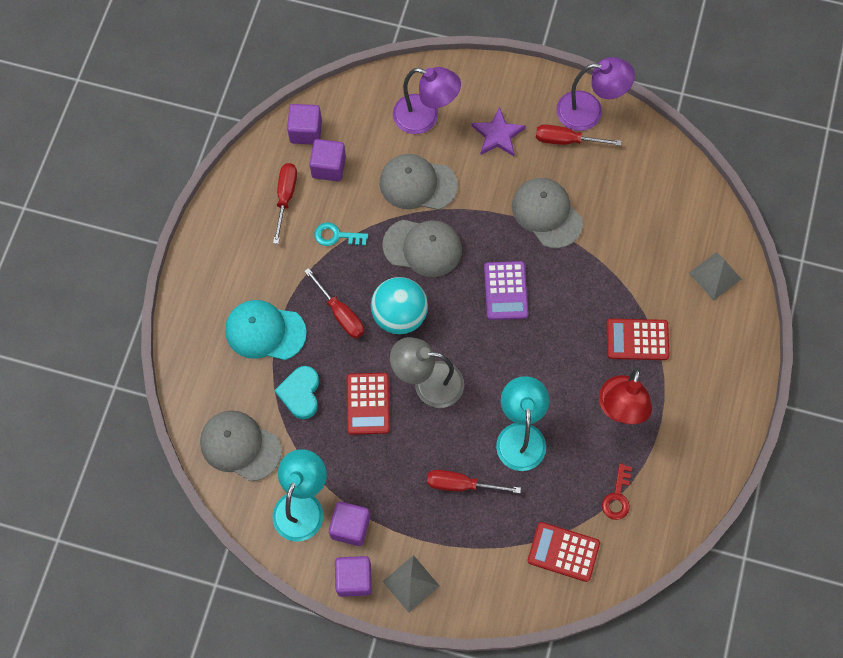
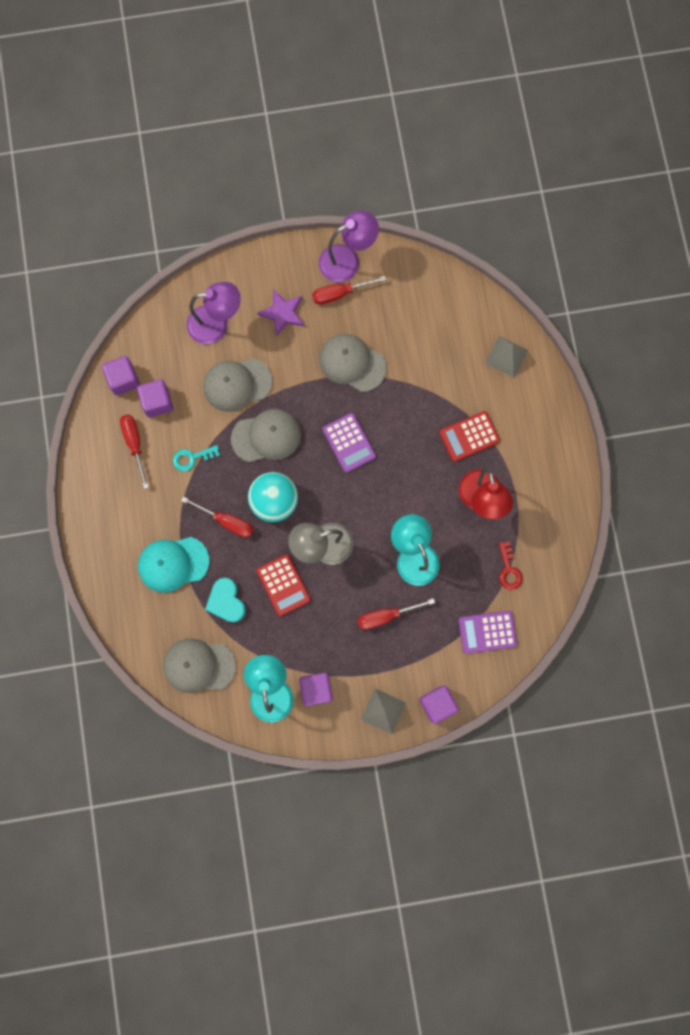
camera: 25 degrees left, 10 degrees up
purple cube [335,556,372,597] -> purple cube moved to [419,686,459,724]
red calculator [527,522,600,582] -> purple calculator [458,611,517,654]

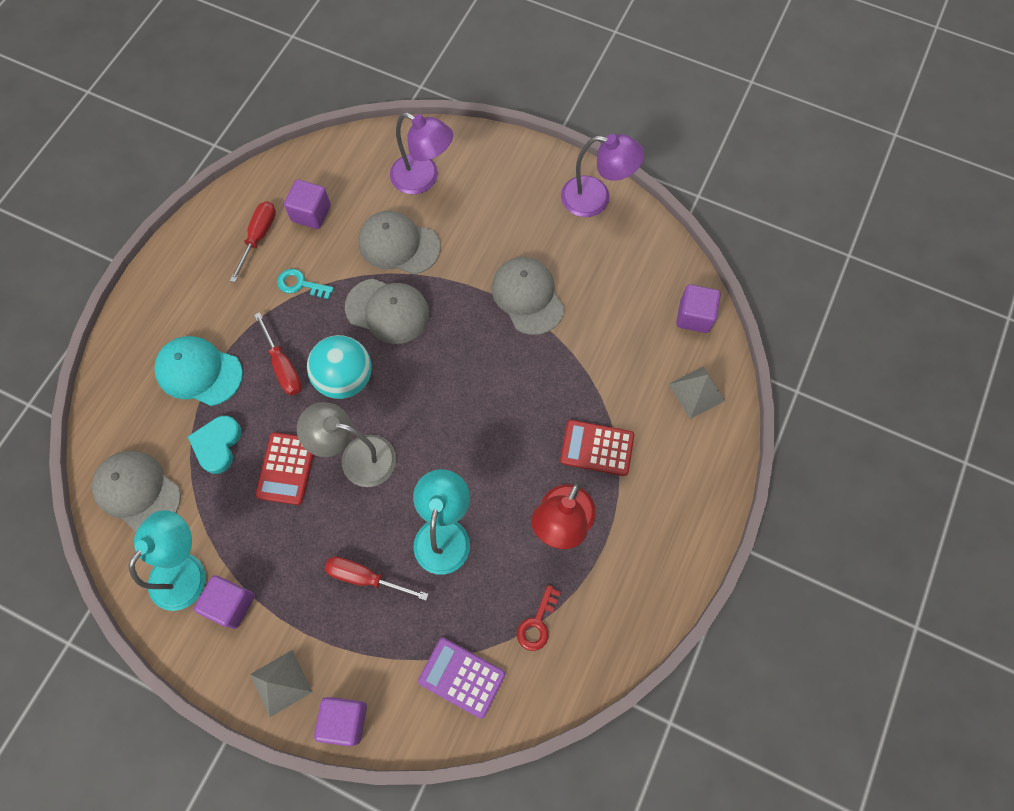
camera: 35 degrees right, 10 degrees down
purple cube [102,356,140,395] -> purple cube moved to [676,284,721,333]
purple star [257,289,304,337] -> none
red screwdriver [312,276,386,305] -> none
purple calculator [322,413,376,473] -> none

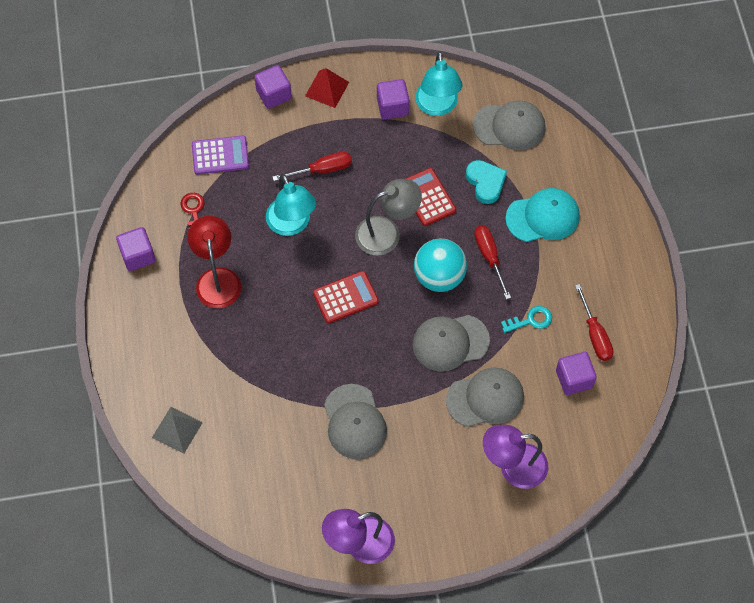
camera: 145 degrees right, 5 degrees down
grey pyramid [250,650,312,717] -> red pyramid [305,68,349,108]
red screwdriver [254,312,302,395] -> red screwdriver turned 45 degrees clockwise [474,225,511,299]
grey cap [492,257,564,335] -> grey cap turned 45 degrees clockwise [324,384,387,459]
red calculator [560,420,634,476] -> red calculator moved to [313,271,379,323]
purple cube [676,284,721,333] -> purple cube moved to [116,227,156,271]

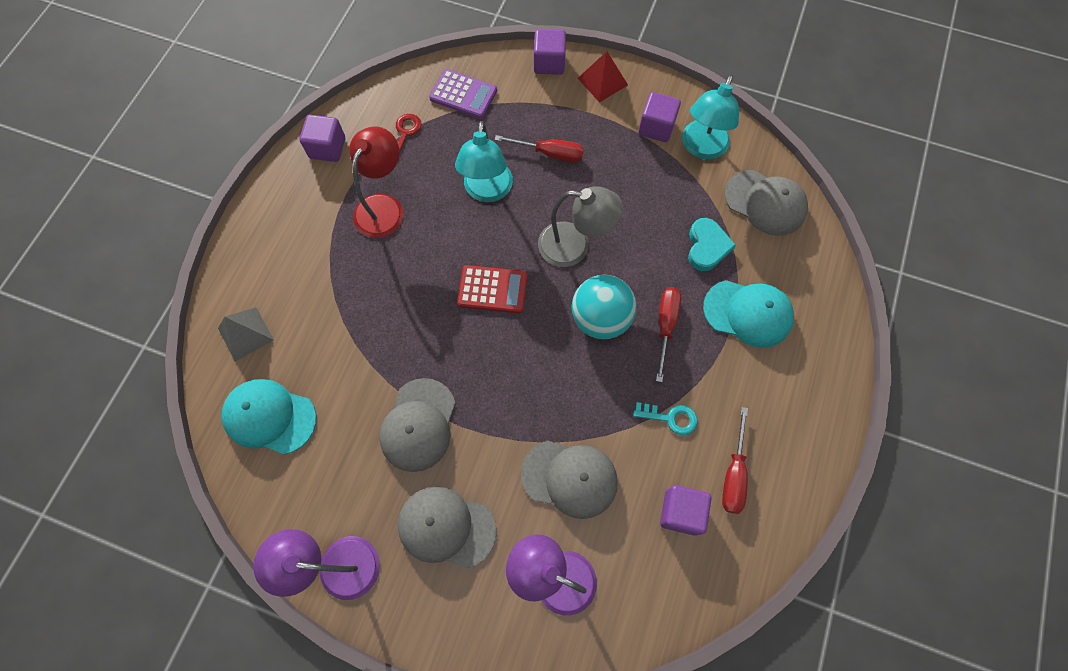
camera: 30 degrees right, 5 degrees up
red calculator [405,168,456,226] -> none
grey cap [413,315,490,372] -> grey cap moved to [398,486,497,569]
none -> turquoise cap [222,379,316,455]

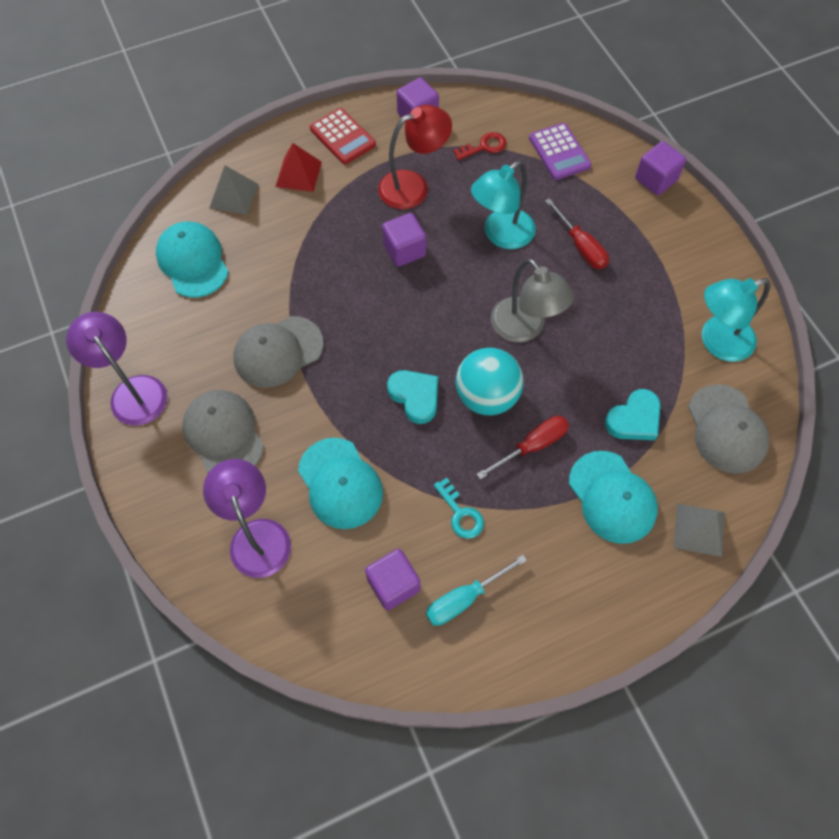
camera: 45 degrees right, 5 degrees down
red calculator [457,265,528,313] -> red calculator moved to [310,108,376,164]
grey cap [521,440,618,519] -> turquoise cap [298,438,383,529]
red pyramid [578,52,628,102] -> red pyramid moved to [275,143,322,192]
purple cube [638,92,681,142] -> purple cube moved to [382,213,426,267]
red screwdriver [722,407,748,514] -> turquoise screwdriver [426,555,527,626]
none -> turquoise heart [387,370,438,424]
none -> grey pyramid [674,503,724,557]

